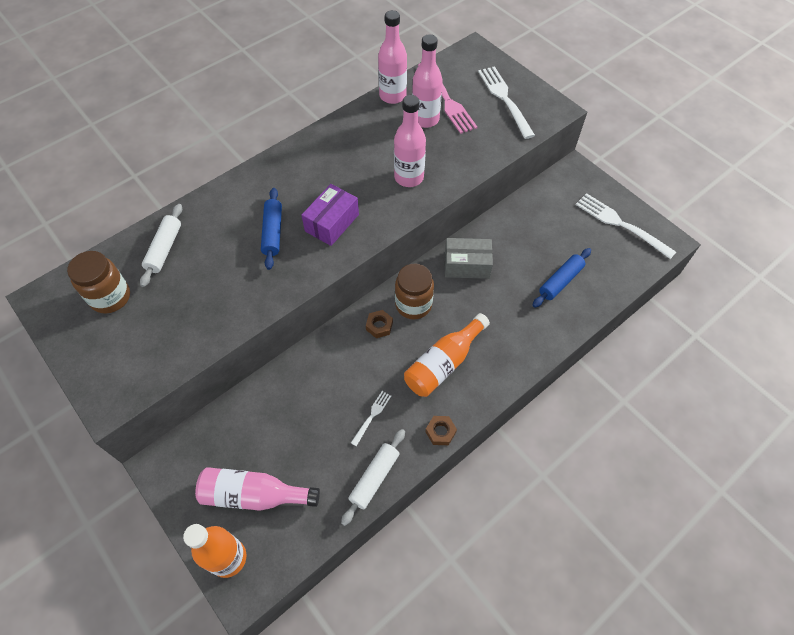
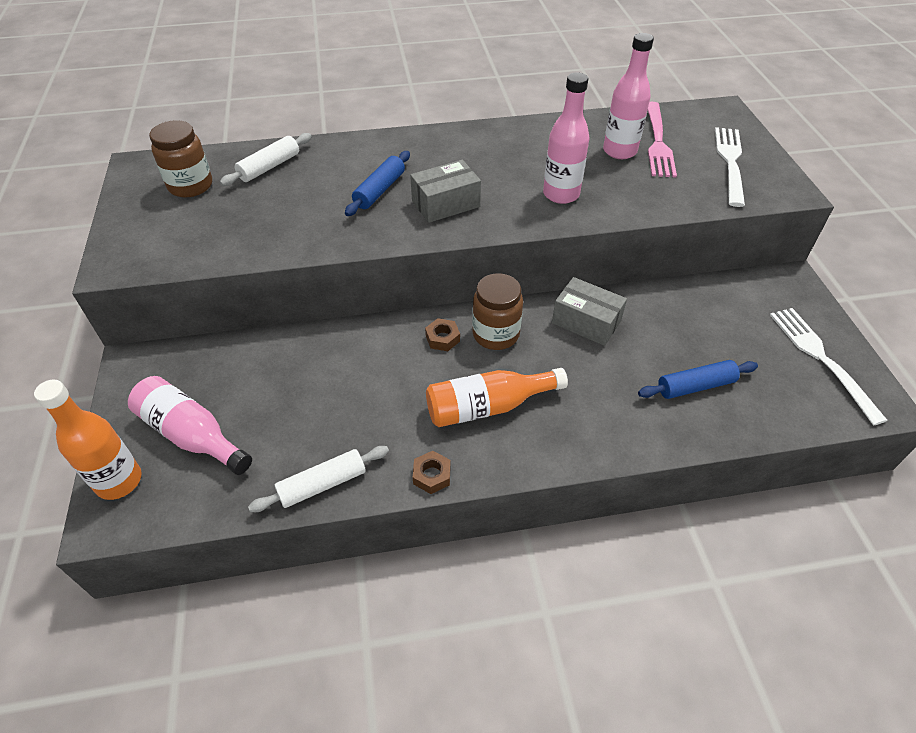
camera: 30 degrees right, 10 degrees down
purple box [301,184,359,246] -> grey box [410,160,481,223]
white fork [351,391,391,446] -> none
pink bottle [378,10,407,104] -> none

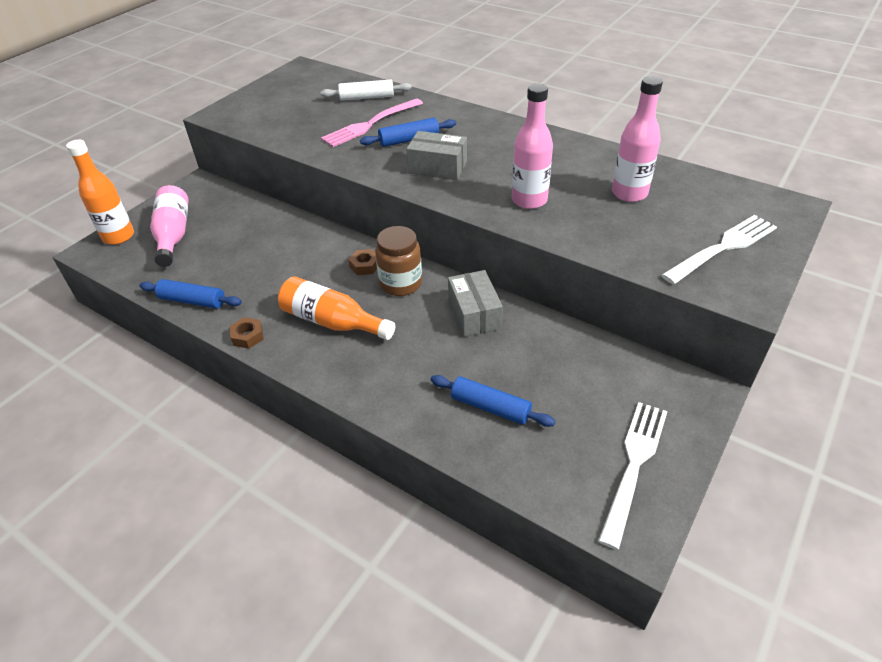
camera: 45 degrees right, 5 degrees down
brown jar [149,120,212,197] -> none
white rolling pin [248,446,389,512] -> blue rolling pin [139,279,242,309]
pink fork [648,102,677,177] -> pink fork moved to [321,99,423,147]

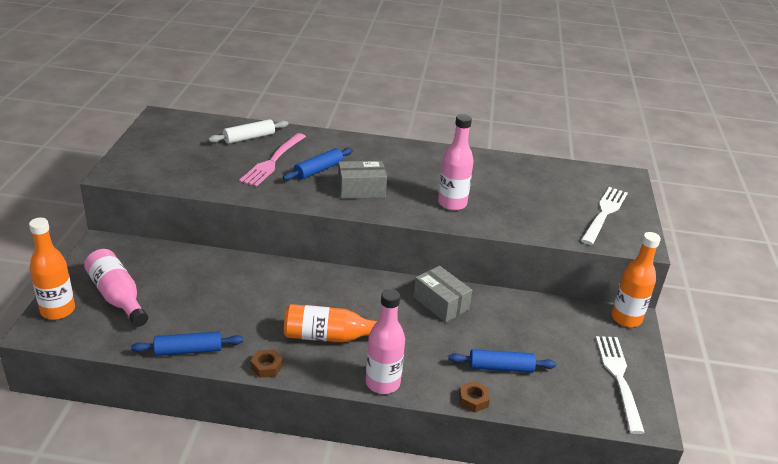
camera: 30 degrees left, 10 degrees down
brown nut [348,249,377,275] -> brown nut moved to [459,381,490,413]
brown jar [375,226,422,296] -> none
pink bottle [612,76,663,202] -> pink bottle moved to [366,289,405,394]
none -> orange bottle [611,232,661,327]

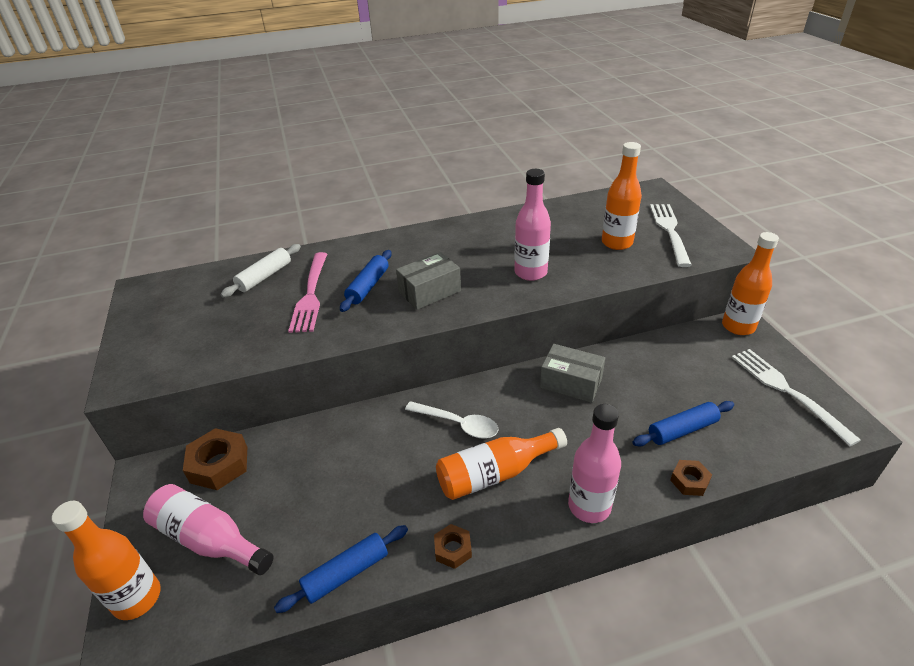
camera: 20 degrees left, 5 degrees up
none -> brown nut [183,428,247,490]
none -> white spoon [405,401,499,438]
none -> orange bottle [602,142,642,250]

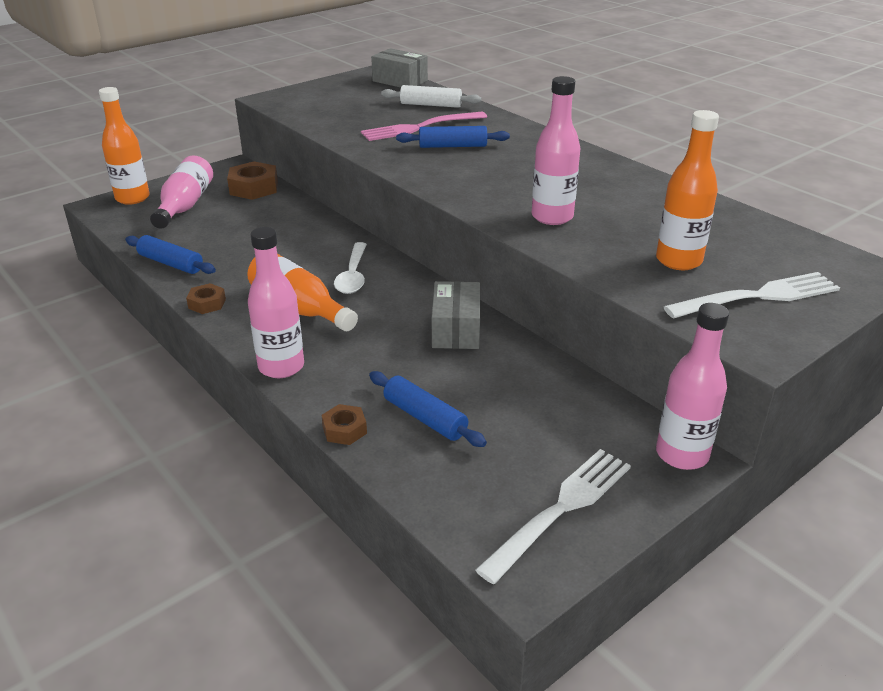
camera: 65 degrees right, 5 degrees down
grey box [396,252,461,310] -> grey box moved to [371,48,428,88]
orange bottle [722,232,779,335] -> pink bottle [656,303,729,470]

